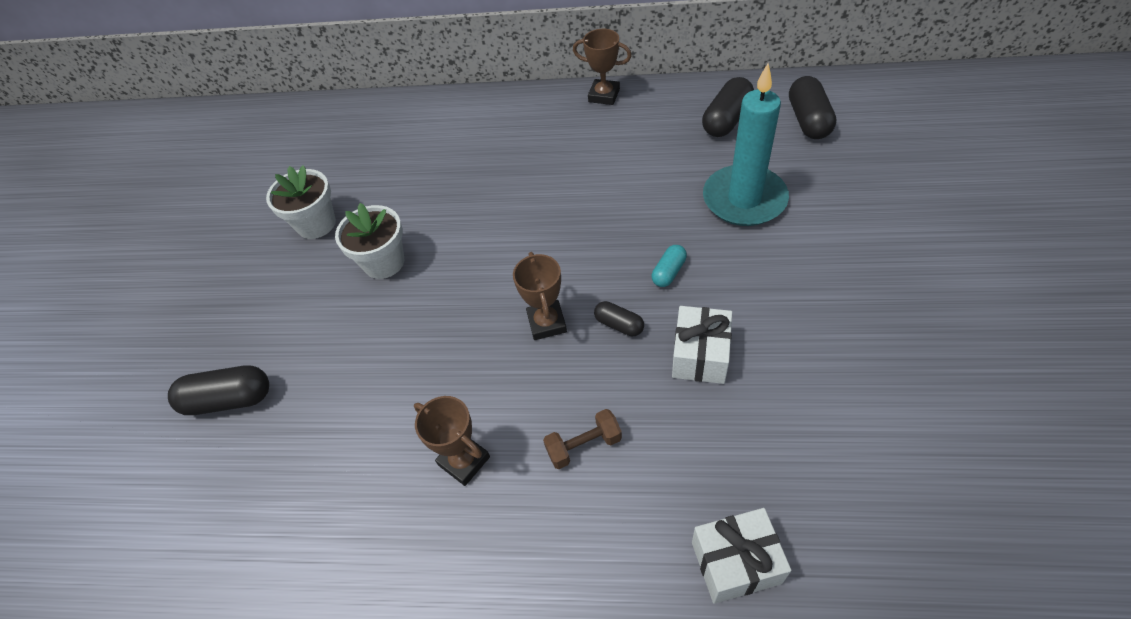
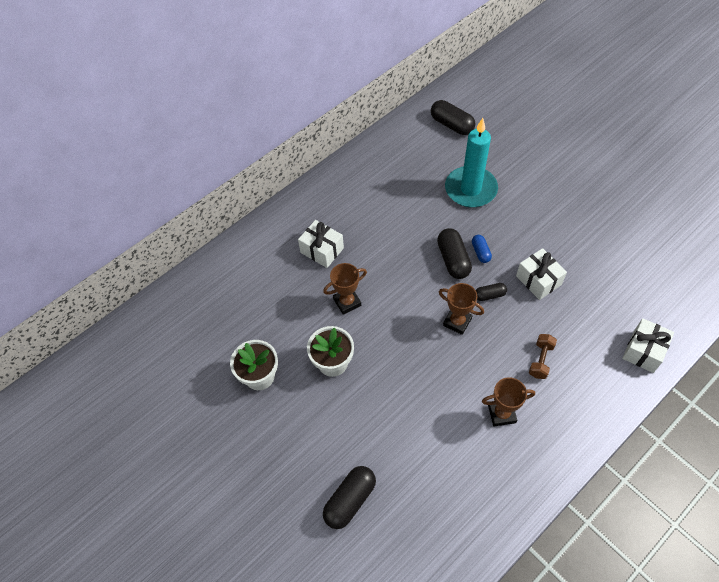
camera: 50 degrees left, 5 degrees up
brown trophy [573,29,632,105] -> brown trophy moved to [323,263,367,315]
turquoise capsule [652,245,687,287] -> blue capsule [472,235,492,263]
black capsule [702,77,754,137] -> black capsule moved to [437,228,472,279]
none -> white gift [298,220,344,268]

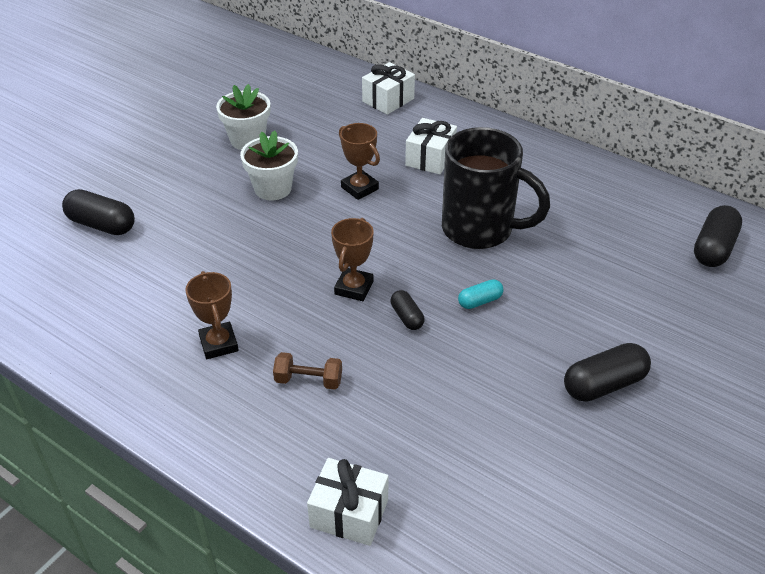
camera: 75 degrees right, 15 degrees down
black capsule [437,228,472,279] -> black capsule moved to [564,343,651,402]
turquoise candle [445,118,498,207] -> none
blue capsule [472,235,492,263] -> turquoise capsule [458,279,504,309]
white gift [516,248,567,300] -> white gift moved to [362,62,415,115]
none -> black mug [442,127,550,249]

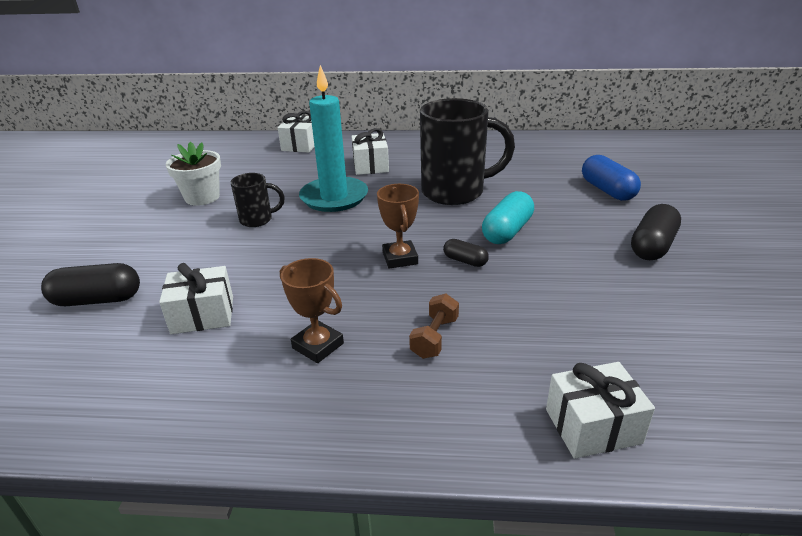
camera: 30 degrees left, 10 degrees down
white flower pot [240,130,298,200] -> black mug [231,173,285,227]
brown dumbbell [273,352,342,390] -> brown dumbbell turned 45 degrees counterclockwise [409,293,459,359]
brown trophy [339,123,380,200] -> turquoise candle [299,65,368,212]
turquoise capsule [458,279,504,309] -> turquoise capsule [482,191,534,244], size x1.75
black capsule [694,205,742,267] -> none
none -> white gift [159,263,233,334]
none -> blue capsule [582,155,641,201]

